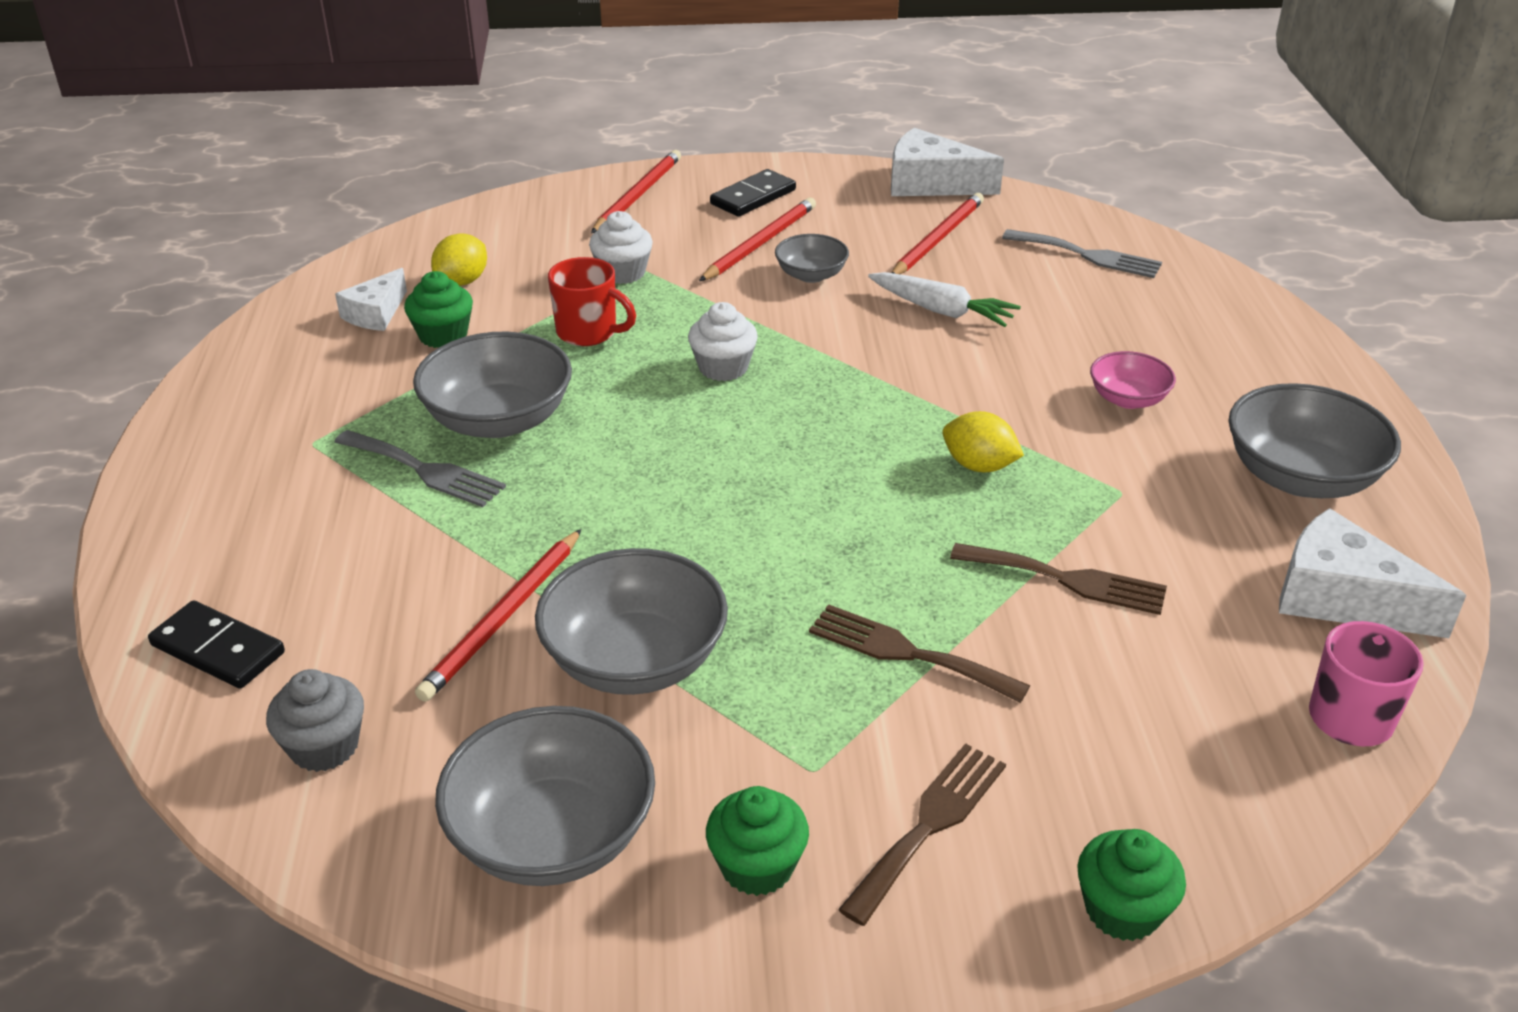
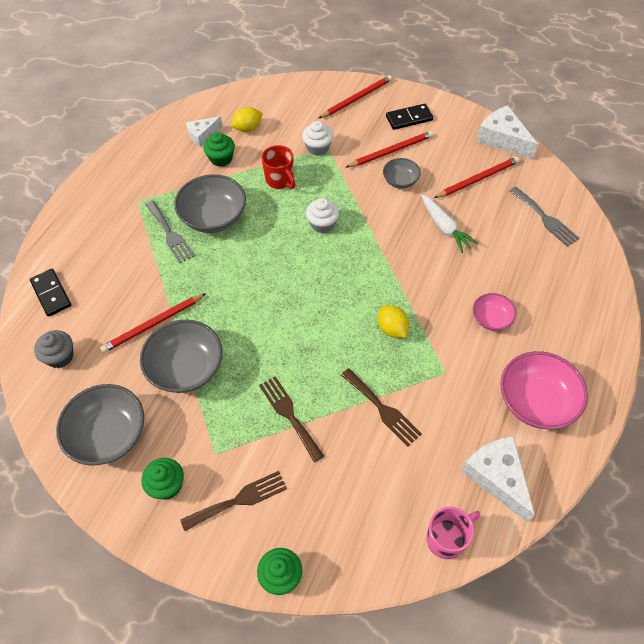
camera: 30 degrees right, 20 degrees up
grey bowl [1228,383,1401,498] -> pink bowl [500,351,588,429]

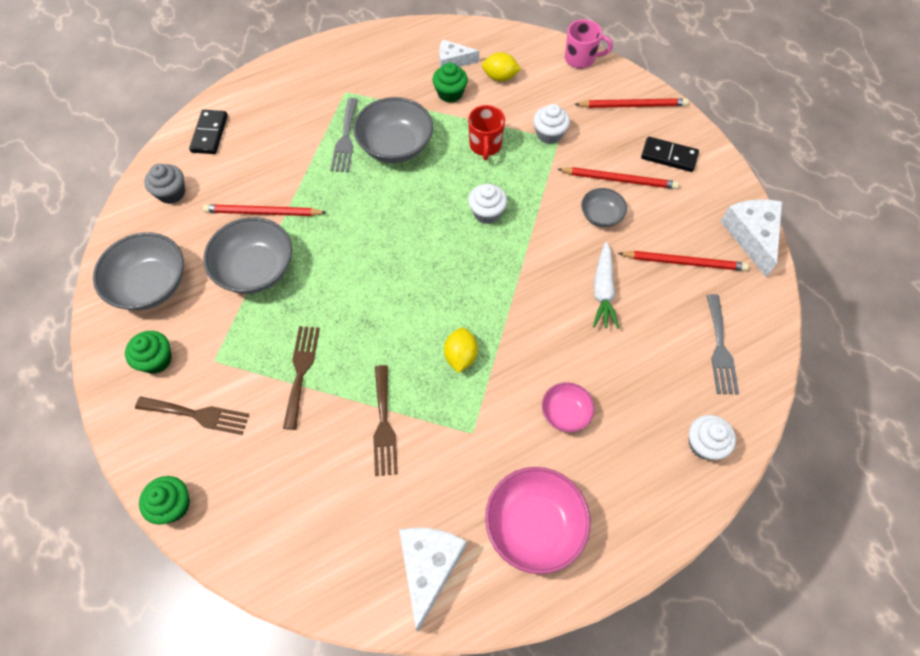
camera: 35 degrees right, 5 degrees up
pink mug [426,507,480,559] -> pink mug moved to [565,19,613,69]
none -> white cupcake [689,415,736,460]

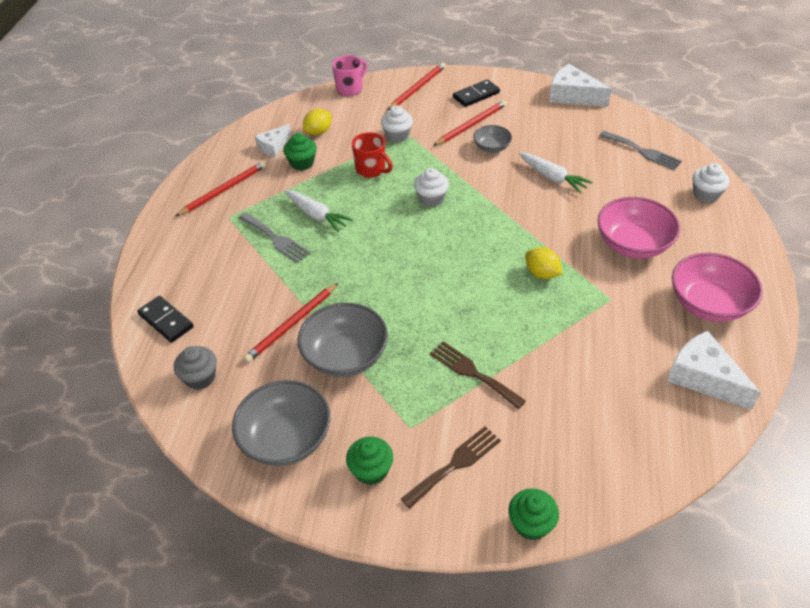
camera: 50 degrees left, 15 degrees down
grey bowl [353,97,433,163] -> white carrot [285,190,353,232]
brown fork [373,365,398,476] -> none
pink bowl [542,382,595,432] -> pink bowl [597,197,680,258], size x1.82
red pencil [618,251,749,271] -> red pencil moved to [176,161,266,216]

